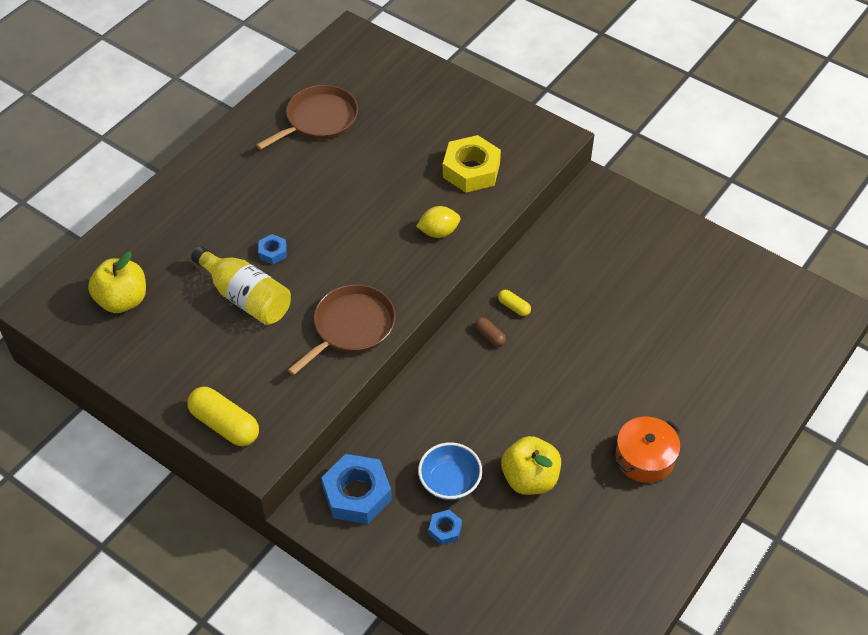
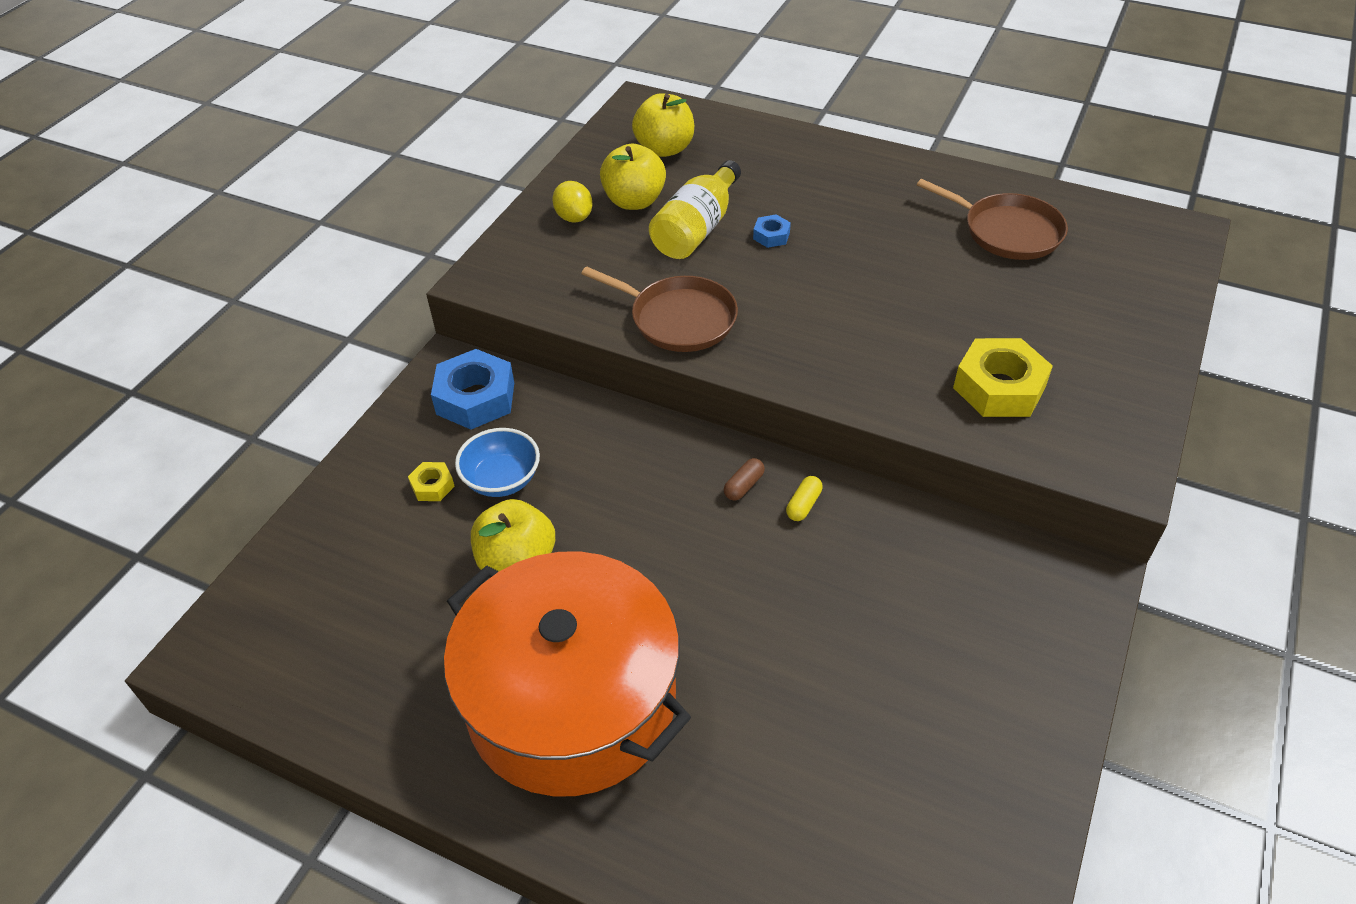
camera: 80 degrees right, 5 degrees down
yellow capsule [187,387,259,446] -> none
yellow lemon [416,206,460,238] -> yellow lemon moved to [552,181,593,223]
blue nut [429,510,462,545] -> yellow nut [408,462,455,501]
orange pot [615,417,680,483] -> orange pot [444,551,691,796], size x2.27
none -> yellow apple [600,144,666,210]

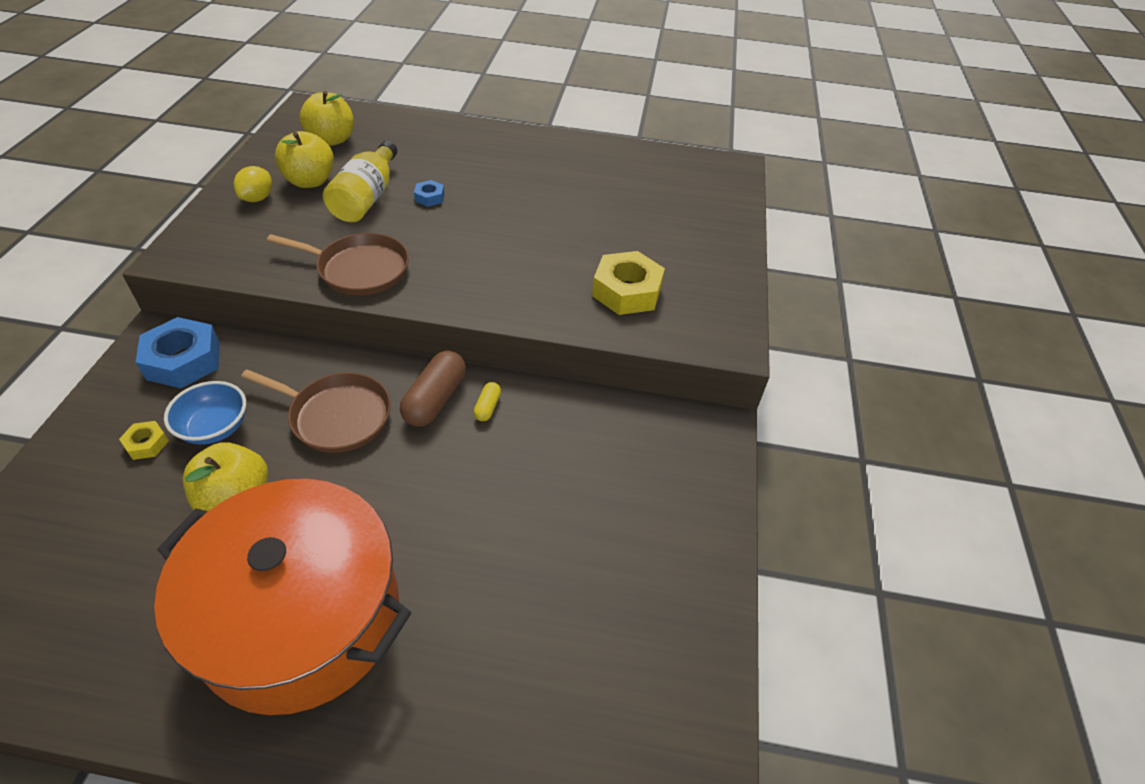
camera: 20 degrees left, 0 degrees up
yellow lemon [552,181,593,223] -> yellow lemon turned 60 degrees clockwise [234,166,272,202]
brown capsule [724,458,765,501] -> brown capsule [400,351,466,426], size x2.00
brown pan [917,179,1068,260] -> brown pan moved to [241,370,391,453]

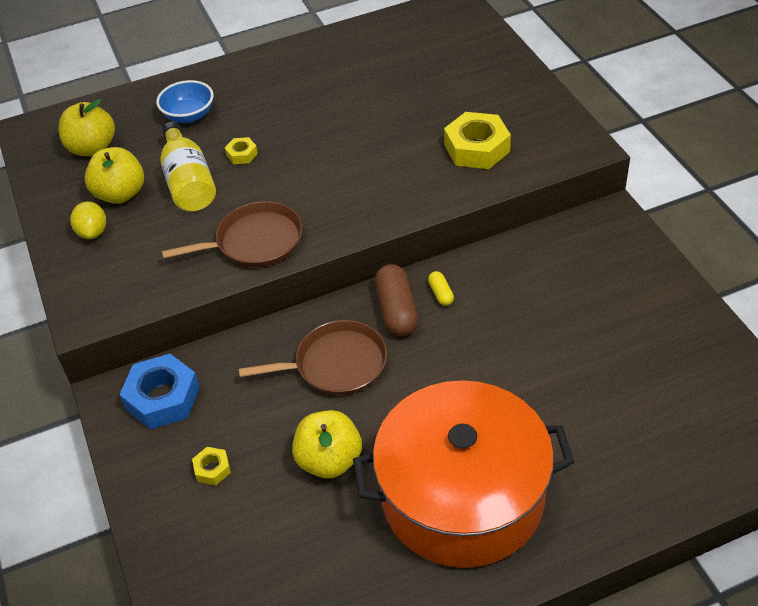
camera: 25 degrees left, 0 degrees up
blue bowl [164,381,246,445] -> blue bowl moved to [156,80,214,123]
blue nut [414,180,444,207] -> yellow nut [225,137,258,164]

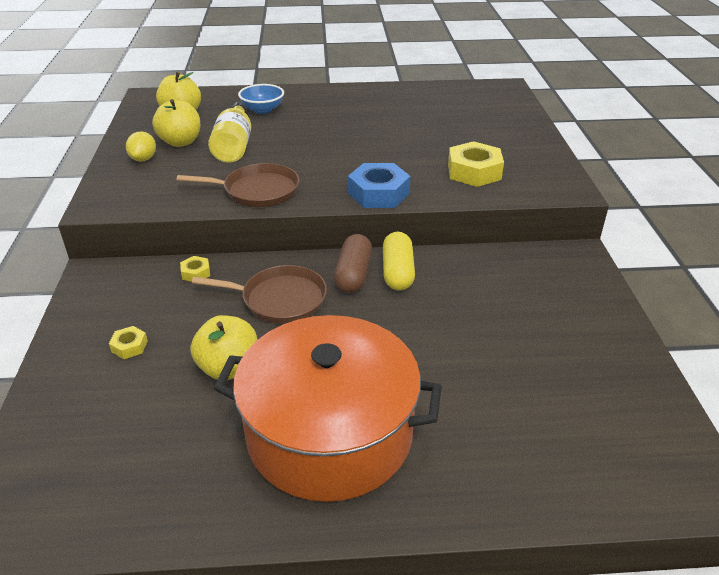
camera: 15 degrees right, 10 degrees down
blue nut [119,354,200,429] -> blue nut moved to [348,163,410,208]
yellow nut [225,137,258,164] -> yellow nut moved to [180,256,210,282]
yellow capsule [428,271,454,306] -> yellow capsule [383,232,415,291], size x2.00

